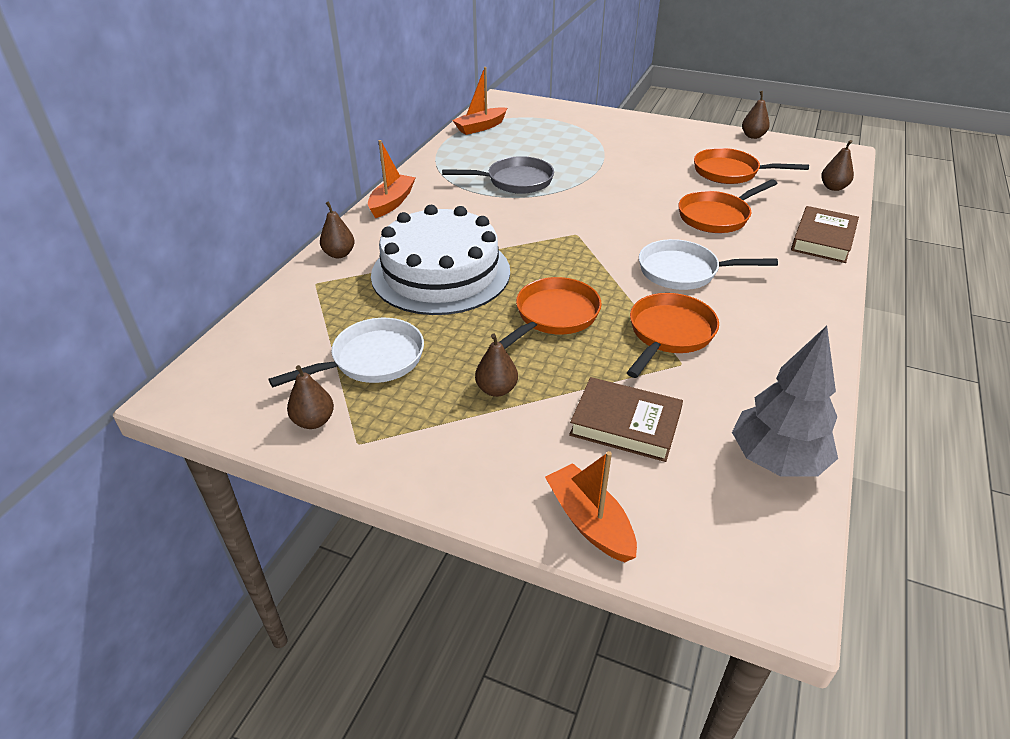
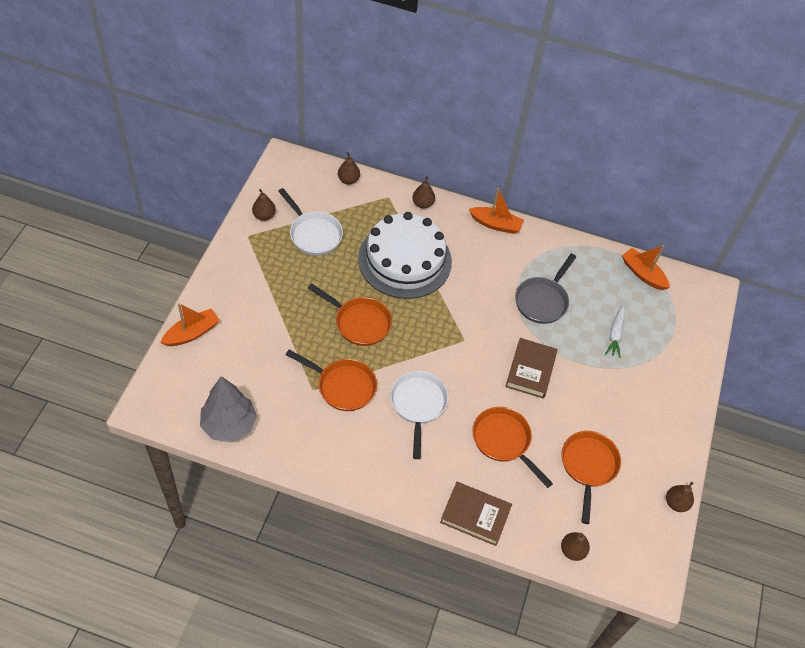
camera: 80 degrees right, 15 degrees up
grey pan [442,156,554,194] -> grey pan turned 45 degrees clockwise [515,254,576,324]
brown pear [475,334,518,397] -> brown pear moved to [338,152,360,185]
brown book [569,377,683,462] -> brown book moved to [505,338,558,399]
none -> white carrot [605,304,625,358]

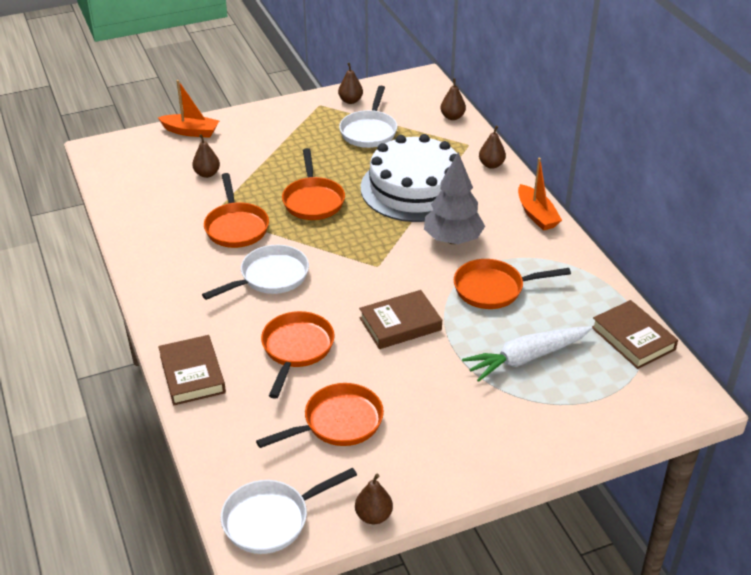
camera: 55 degrees right, 15 degrees down
grey tree [200,376,257,442] -> grey tree moved to [424,152,485,244]
grey pan [515,254,576,324] -> orange pan [454,259,571,309]
brown pear [561,532,590,561] -> brown pear moved to [192,134,220,178]
white carrot [605,304,625,358] -> white carrot [462,326,592,382], size x1.63
orange boat [622,245,670,290] -> brown book [592,300,678,369]
none -> white pan [221,467,357,554]

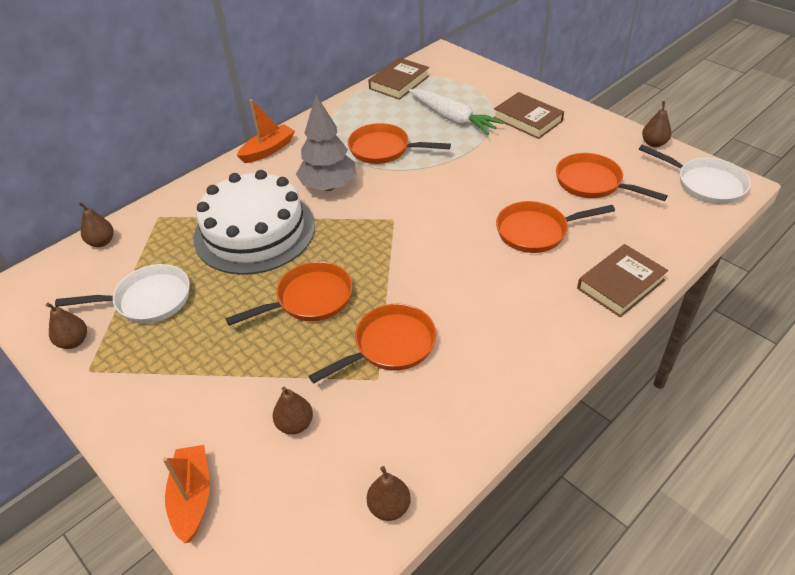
camera: 110 degrees left, 5 degrees up
white pan [202,245,309,300] -> none
brown book [359,290,442,349] -> brown book moved to [493,92,564,139]
orange pan [454,259,571,309] -> orange pan turned 135 degrees clockwise [348,123,451,164]
brown pear [479,125,506,169] -> brown pear moved to [367,466,411,521]

